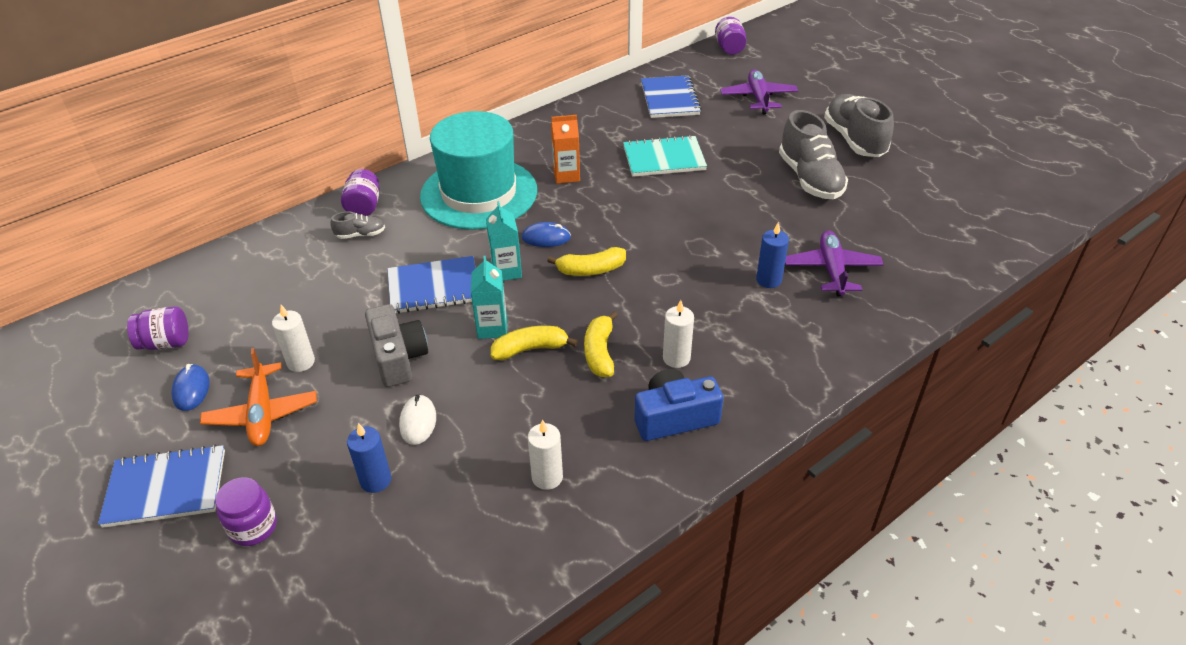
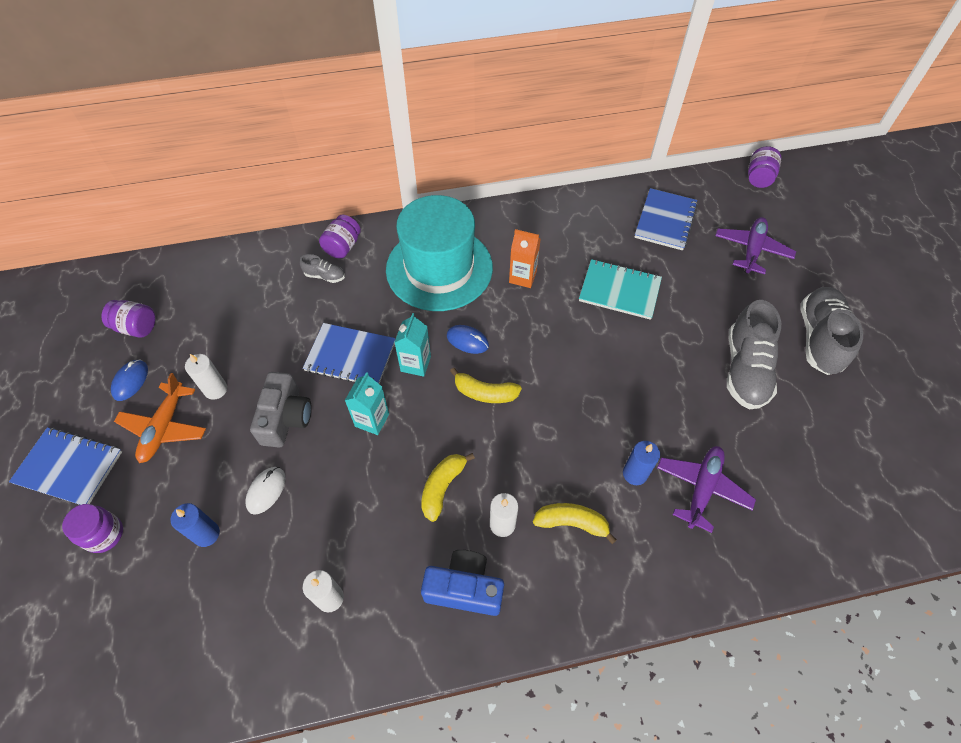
camera: 25 degrees right, 15 degrees up
yellow banana [491,326,578,360] -> yellow banana moved to [533,503,617,544]

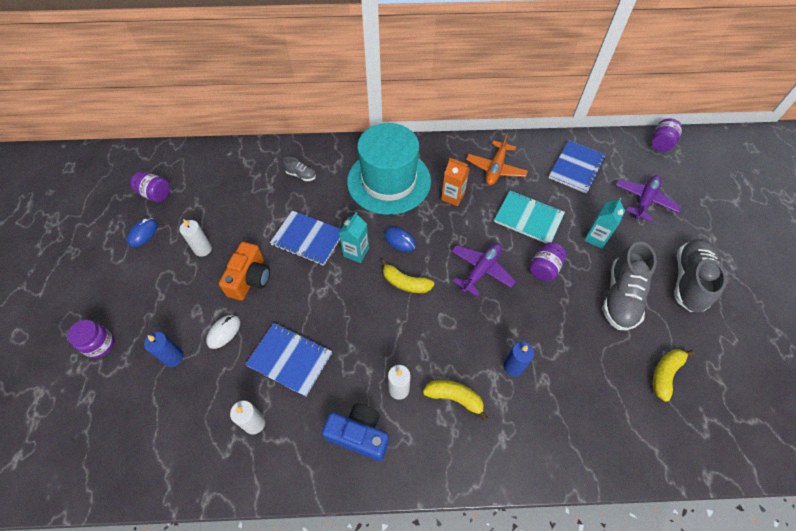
camera: 10 degrees right, 0 degrees up
blue notebook [9,427,122,505] -> blue notebook moved to [245,323,332,397]
orange plane [114,373,206,463] -> orange plane moved to [466,133,528,185]
grey camera [250,372,312,448] -> orange camera [219,242,270,301]
purple jar [319,214,361,258] -> purple jar moved to [529,242,566,281]
turquoise carton [345,372,389,435] -> turquoise carton moved to [584,197,625,249]
yellow banana [421,453,475,522] -> yellow banana moved to [653,349,694,402]
purple plane [657,446,756,533] -> purple plane moved to [451,243,516,297]

